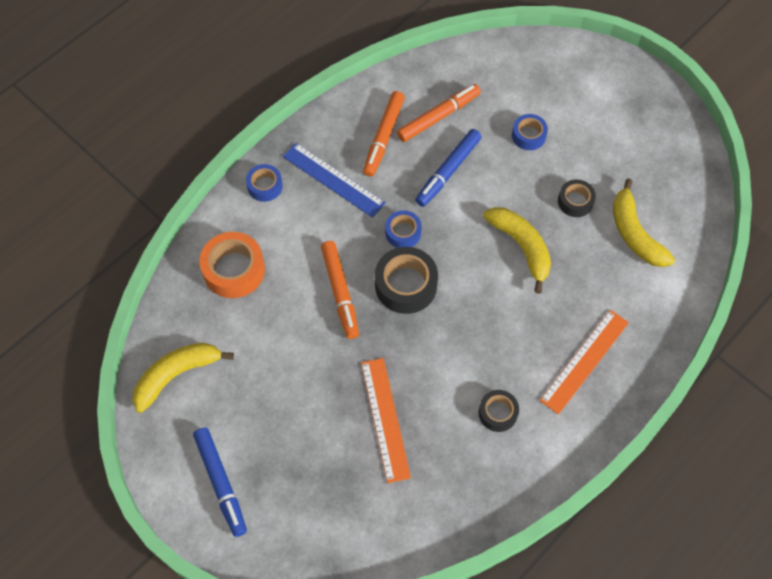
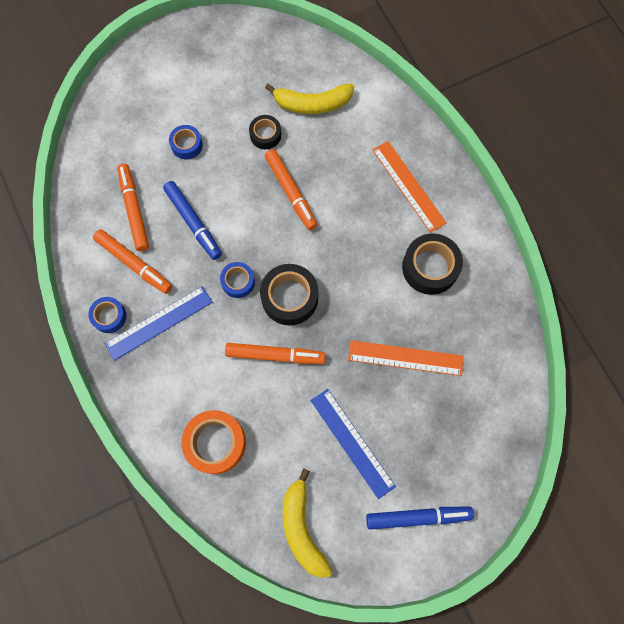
camera: 70 degrees left, 10 degrees up
blue tape [246,164,283,202] -> blue tape moved to [88,297,127,333]
black tape [479,390,519,432] -> black tape [402,233,463,295], size x1.69
yellow banana [483,207,551,294] -> orange marker [265,149,317,230]
none -> blue ruler [310,389,396,499]

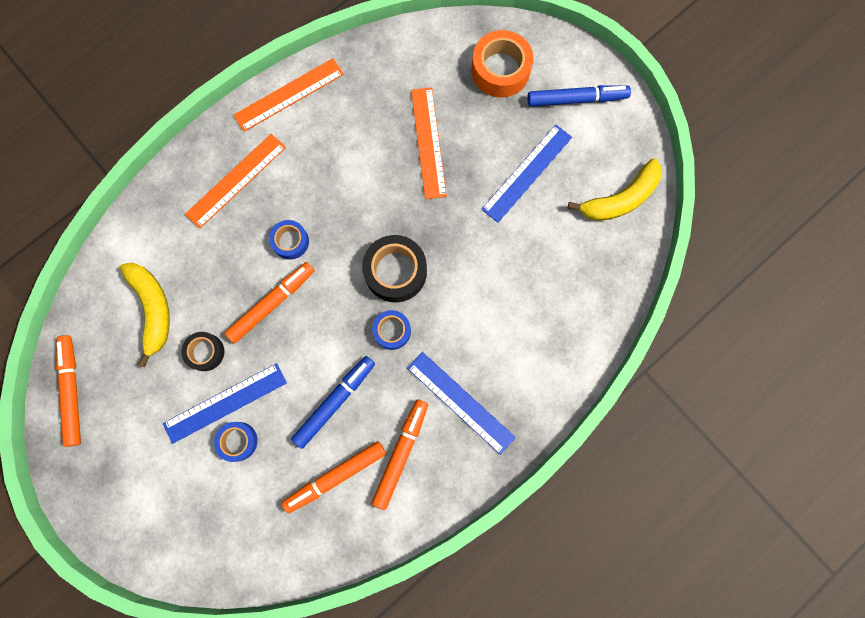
camera: 105 degrees left, 5 degrees up
blue tape [88,297,127,333] -> blue tape moved to [269,220,309,260]
orange tape [181,410,246,474] -> orange tape moved to [471,30,533,98]
orange marker [225,343,325,364] -> orange marker moved to [56,335,81,447]
blue marker [366,507,474,529] -> blue marker turned 105 degrees clockwise [527,85,631,106]
black tape [402,233,463,295] -> none
none -> blue ruler [163,363,287,444]
none -> orange ruler [233,58,344,132]

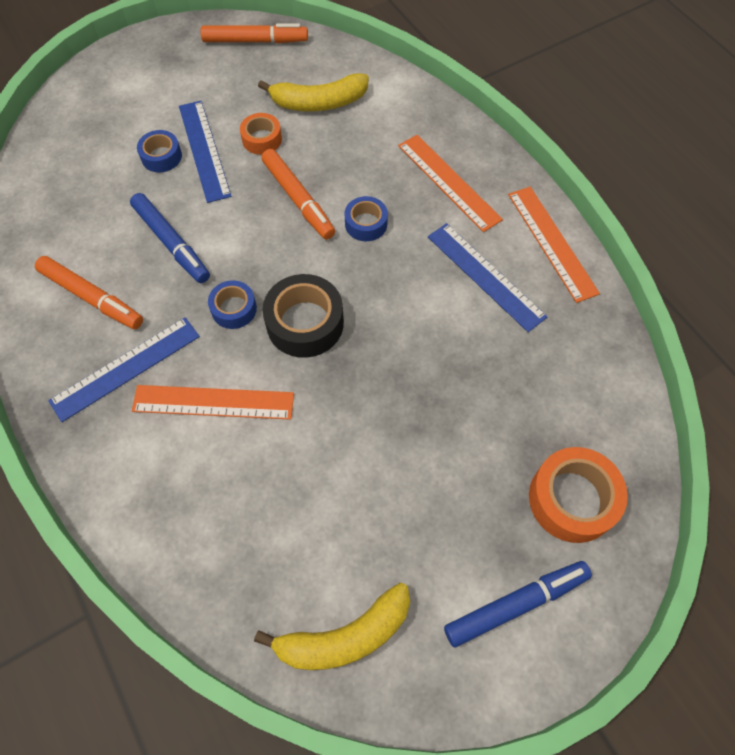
camera: 100 degrees right, 15 degrees down
black tape [181,332,225,371] -> orange tape [240,113,282,155]
orange marker [282,441,386,513] -> none
orange ruler [411,87,447,199] -> orange ruler moved to [132,385,294,420]
blue ruler [481,125,572,223] -> blue ruler moved to [428,223,548,332]
blue marker [527,85,631,106] -> blue marker turned 120 degrees counterclockwise [444,561,592,647]
yellow banana [568,158,662,221] -> yellow banana turned 90 degrees counterclockwise [254,583,410,670]

